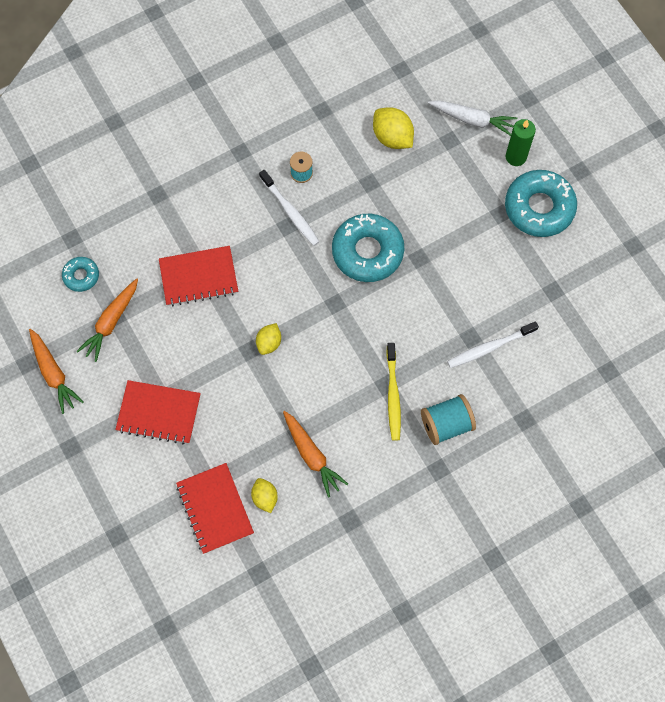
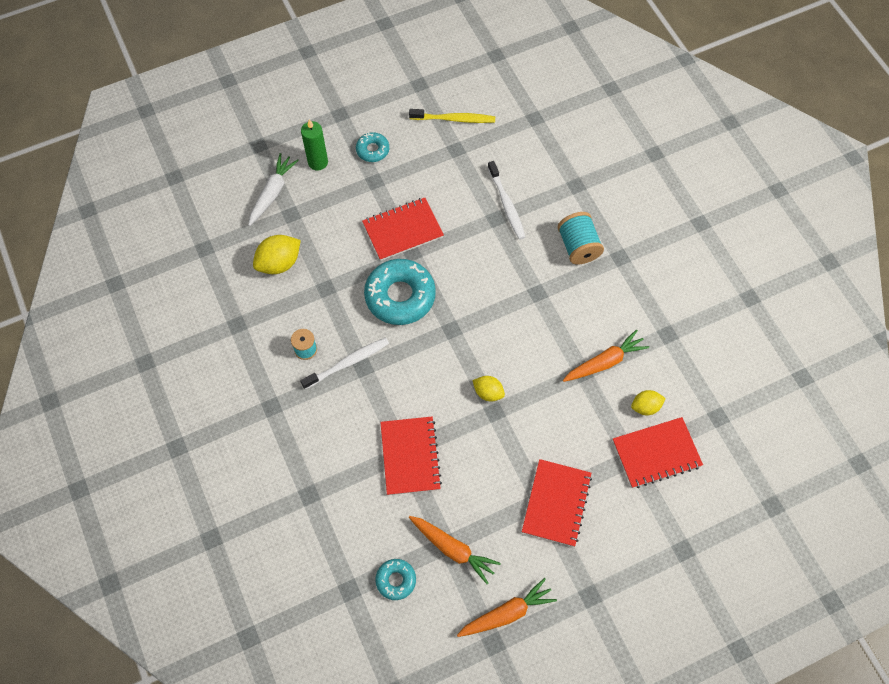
camera: 85 degrees left, 5 degrees down
yellow toothbrush [386,343,401,441] -> yellow toothbrush moved to [409,109,495,123]
turquoise donut [505,170,577,237] -> turquoise donut [356,132,389,162], size x0.51
none -> red notebook [362,197,444,261]

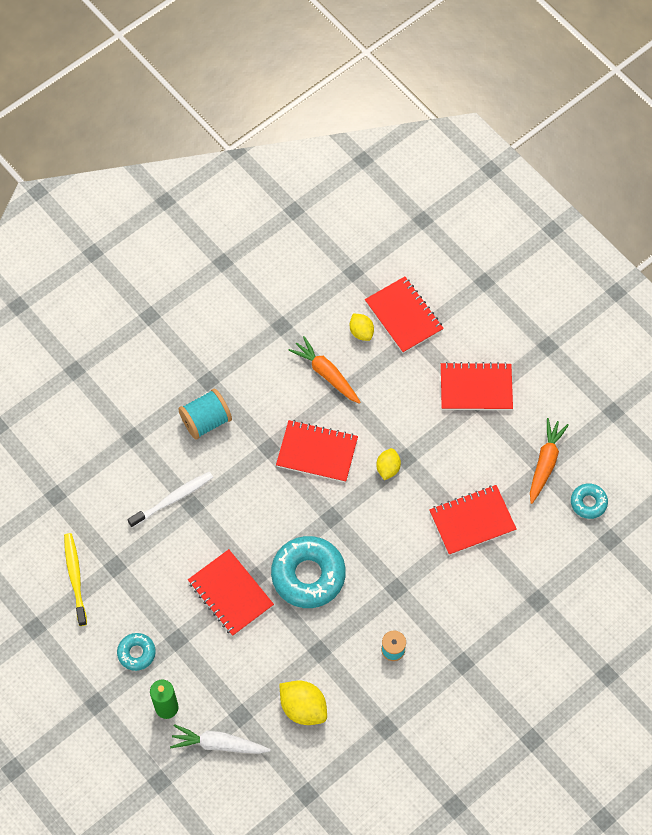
camera: 105 degrees left, 0 degrees up
white toothbrush [300,338,389,389] -> none
orange carrot [457,578,557,637] -> none
none -> red notebook [276,420,358,483]

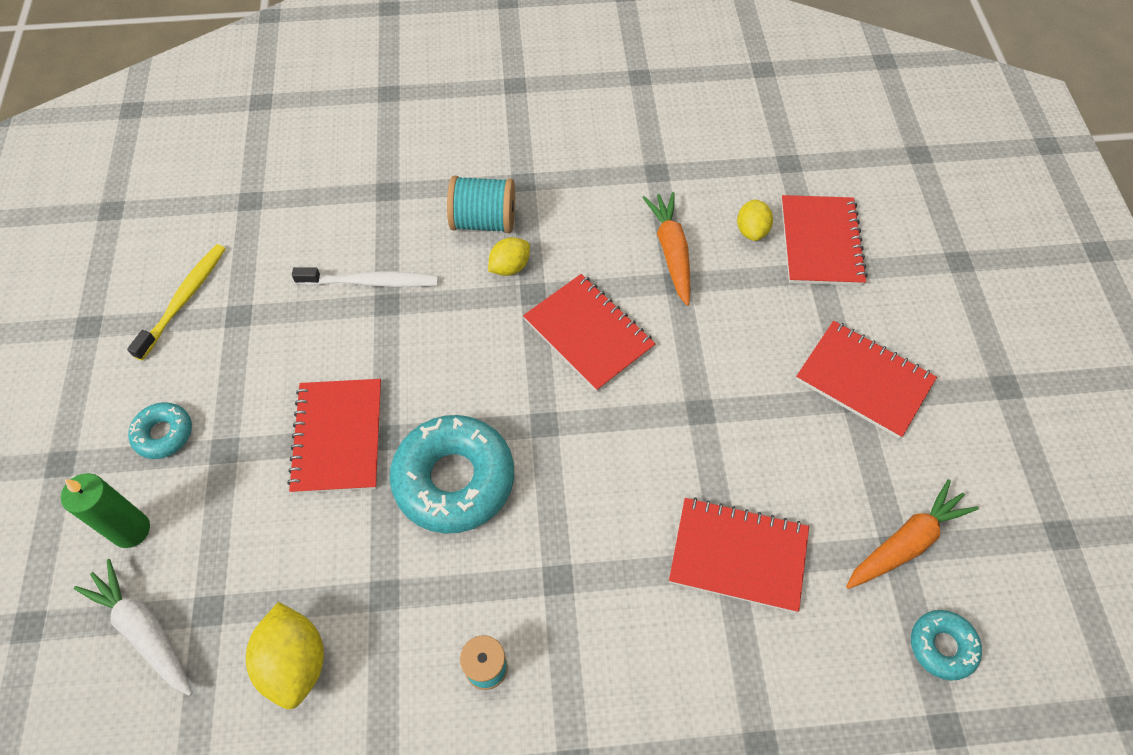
camera: 35 degrees right, 5 degrees down
yellow lemon [376,448,401,480] -> yellow lemon moved to [488,237,530,276]

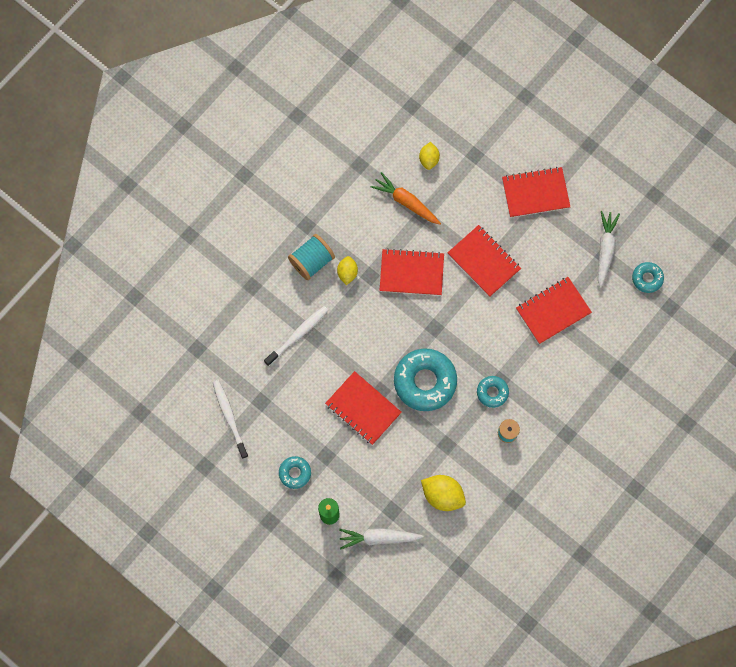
camera: 45 degrees left, 15 degrees up
yellow toothbrush [127,244,226,361] -> white toothbrush [212,380,248,459]
yellow lemon [737,199,773,241] -> yellow lemon turned 45 degrees clockwise [419,142,440,170]
red notebook [781,195,868,286] -> red notebook moved to [448,225,521,297]
orange carrot [846,479,979,589] -> white carrot [598,211,620,288]
none -> turquoise donut [477,376,509,408]

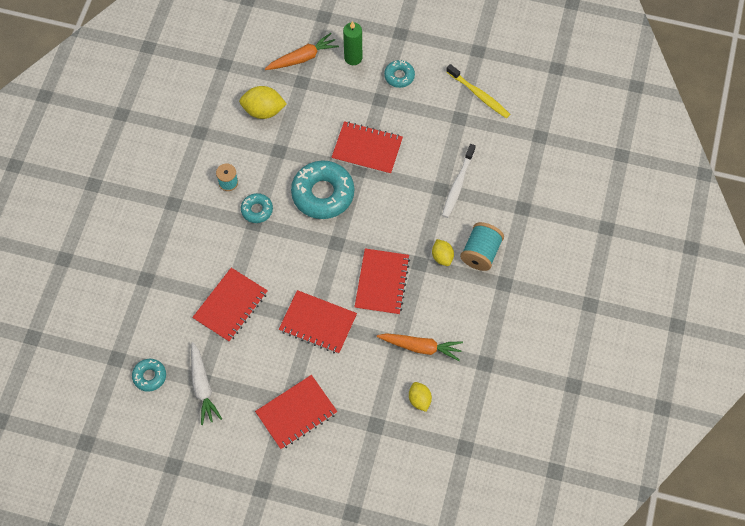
camera: 155 degrees right, 10 degrees down
white toothbrush [212,380,248,459] -> yellow toothbrush [446,64,510,118]
white carrot [339,528,424,549] -> orange carrot [265,33,339,70]
red notebook [379,248,444,296] -> red notebook turned 60 degrees counterclockwise [355,249,410,315]

